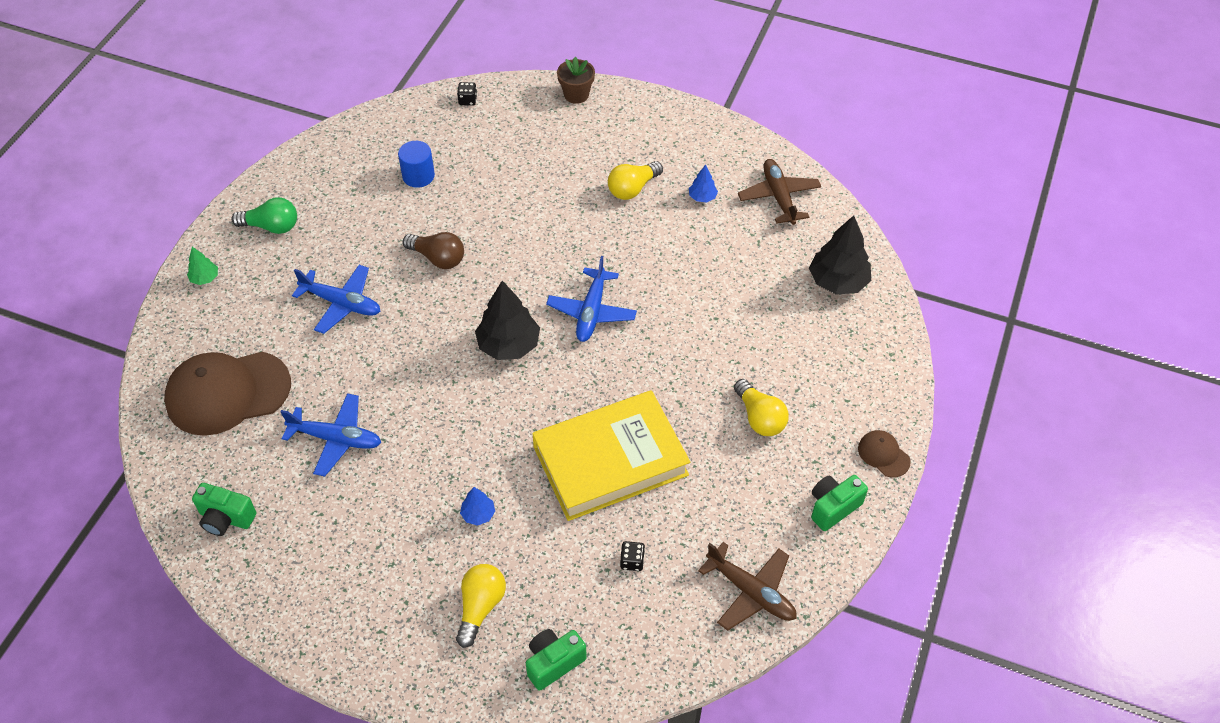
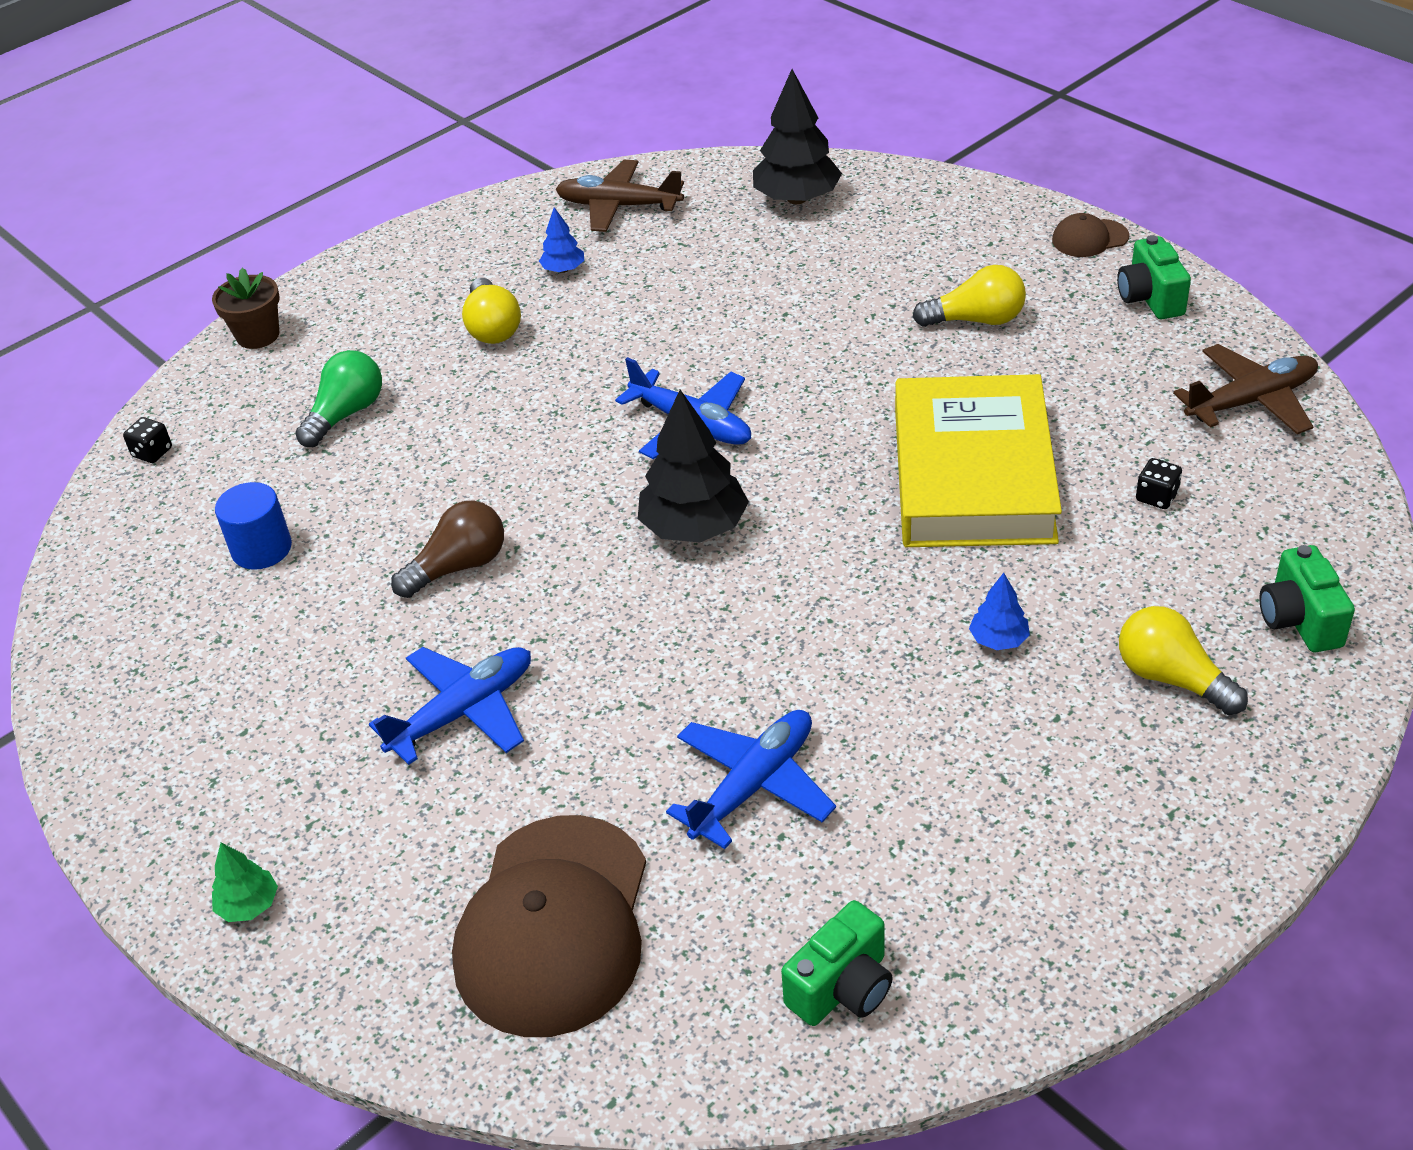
camera: 60 degrees left, 10 degrees down
green light bulb [231,197,297,234] -> green light bulb moved to [295,350,382,447]

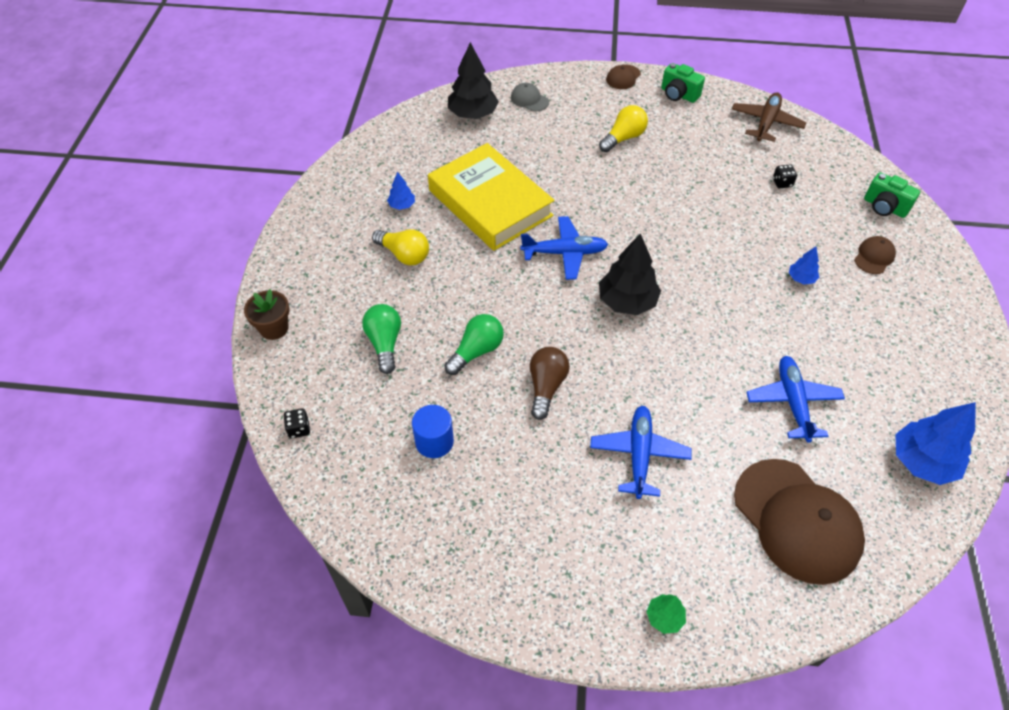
camera: 45 degrees left, 10 degrees up
brown plane [556,160,684,232] -> none
green camera [781,900,892,1026] -> blue tree [895,402,976,485]
yellow book [895,374,1062,547] -> yellow book moved to [428,143,554,251]
yellow light bulb [1119,606,1248,715] -> brown cap [854,236,896,274]
none -> green light bulb [444,314,504,375]
none -> grey cap [511,83,549,111]

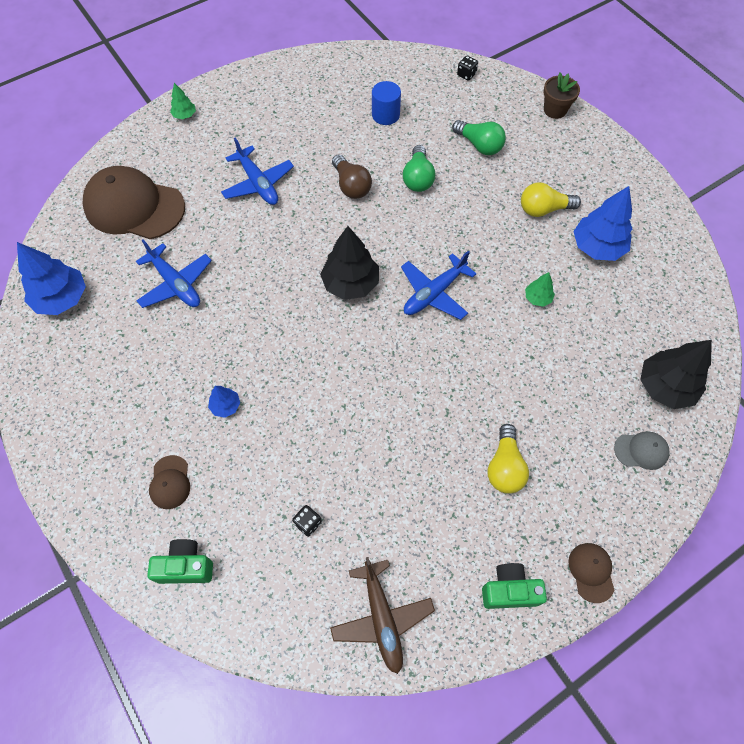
camera: 140 degrees right, 10 degrees up
blue tree [387,172,415,210] -> blue tree [573,186,632,261], size x2.01
yellow book [428,143,554,251] -> green tree [525,272,555,307]

